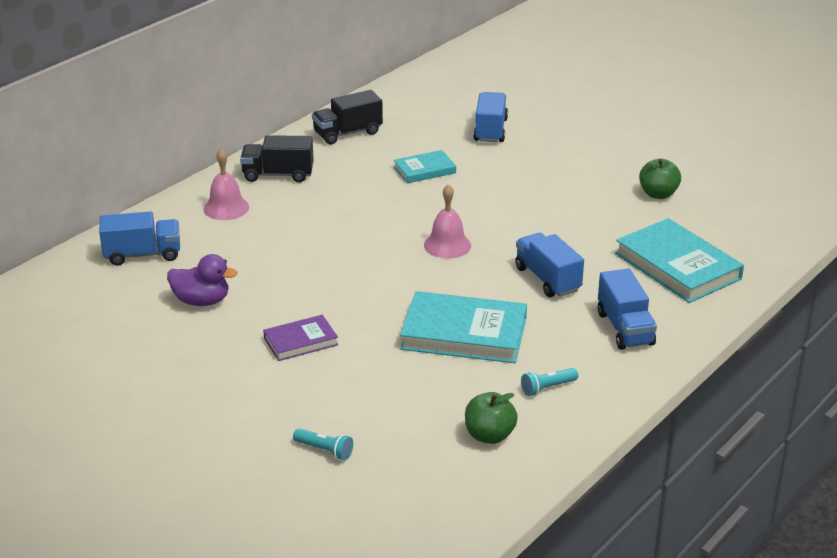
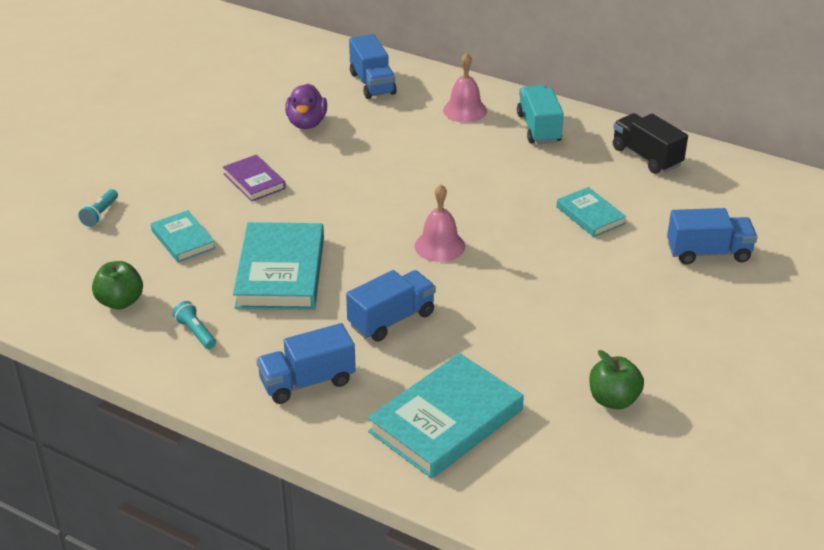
camera: 80 degrees right, 5 degrees up
black truck [240,135,314,182] -> turquoise truck [517,85,564,144]
none -> turquoise book [151,210,216,262]

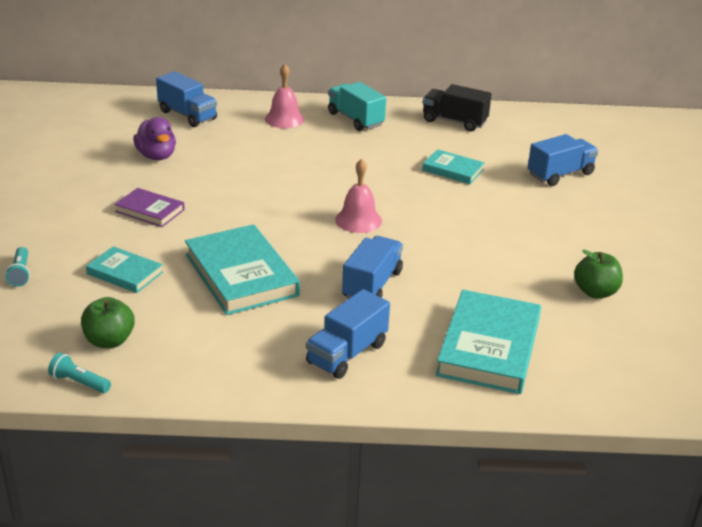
camera: 30 degrees left, 5 degrees down
turquoise flashlight [172,301,216,349] -> turquoise flashlight moved to [48,353,111,393]

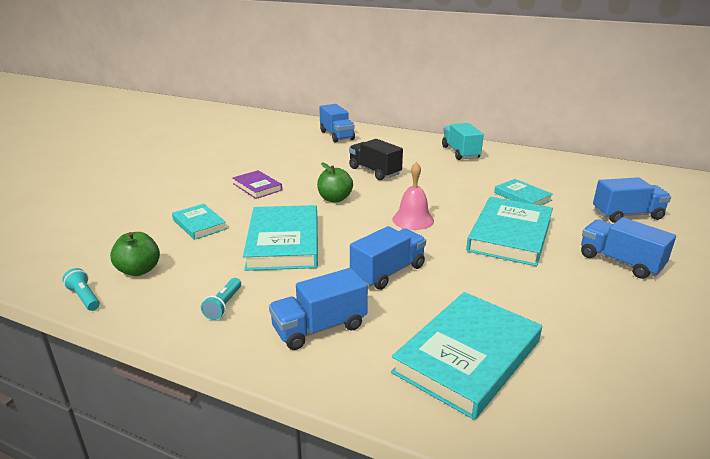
camera: 25 degrees right, 5 degrees down
turquoise flashlight [5,247,30,287] -> turquoise flashlight moved to [201,278,241,320]
purple duck [133,117,176,160] -> none
pink bell [265,64,305,128] -> none
black truck [423,84,492,131] -> black truck moved to [349,139,403,180]
green apple [574,250,623,298] -> green apple moved to [317,162,353,202]
none -> turquoise book [466,197,553,266]
none -> blue truck [581,217,676,279]

